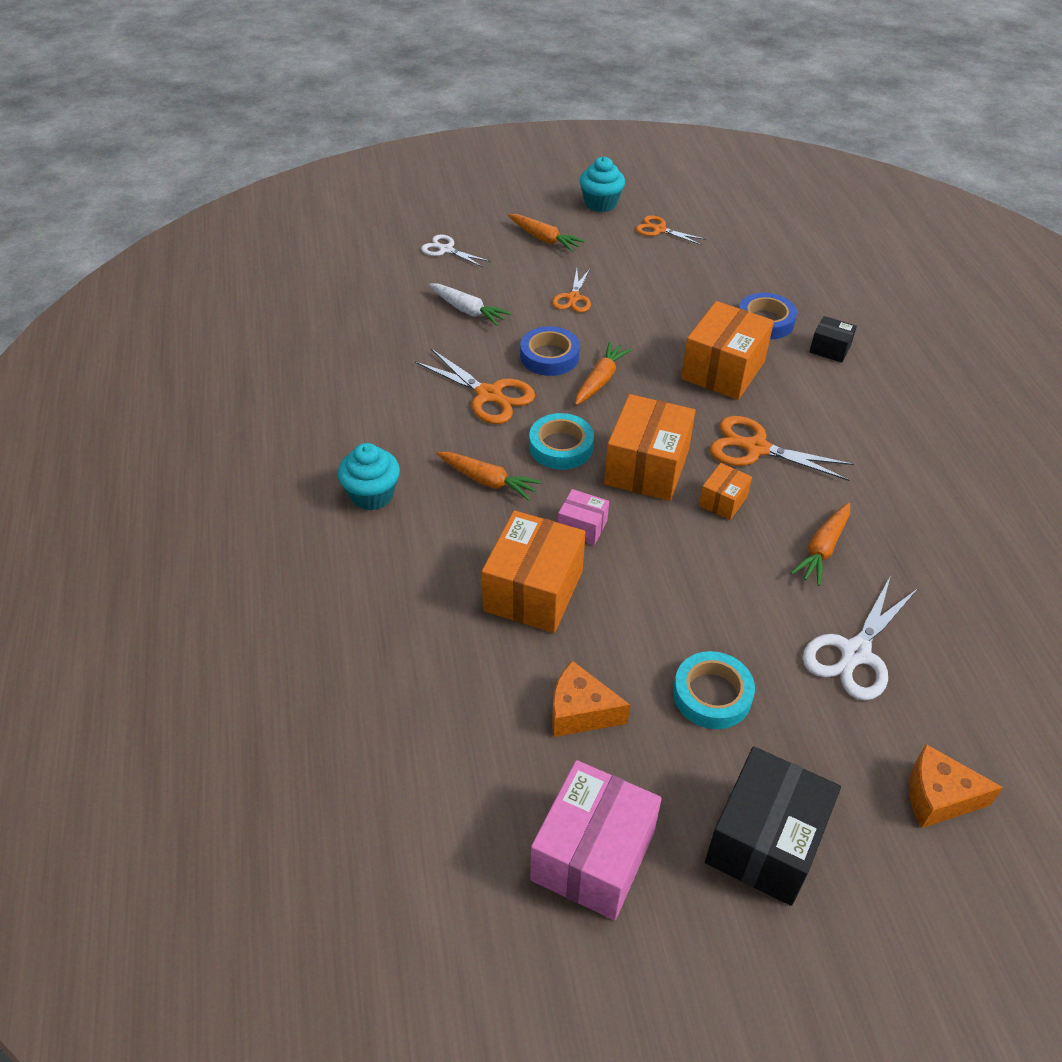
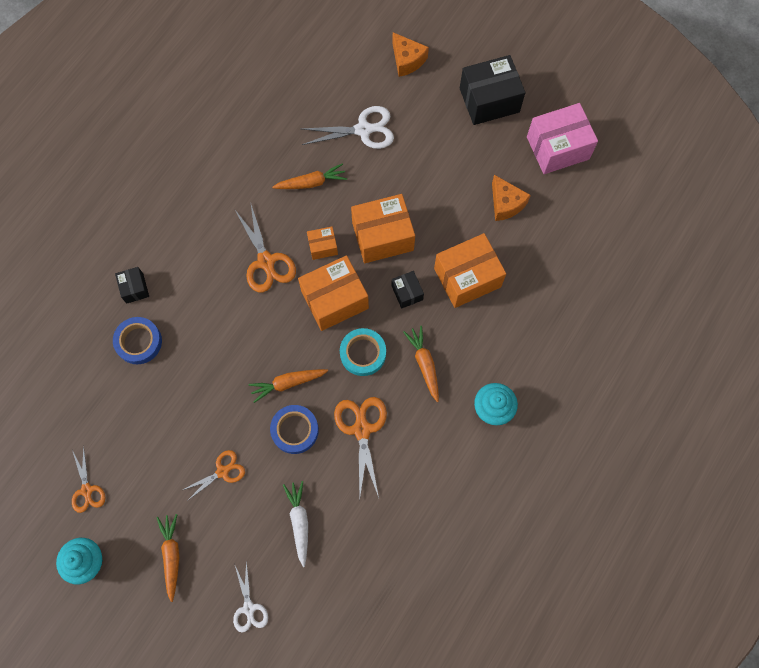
camera: 135 degrees left, 25 degrees up
pink box [558,489,609,545] -> black box [391,271,424,309]
turquoise tape [673,651,755,729] -> none
orange box [681,301,774,400] -> orange box moved to [351,194,415,263]

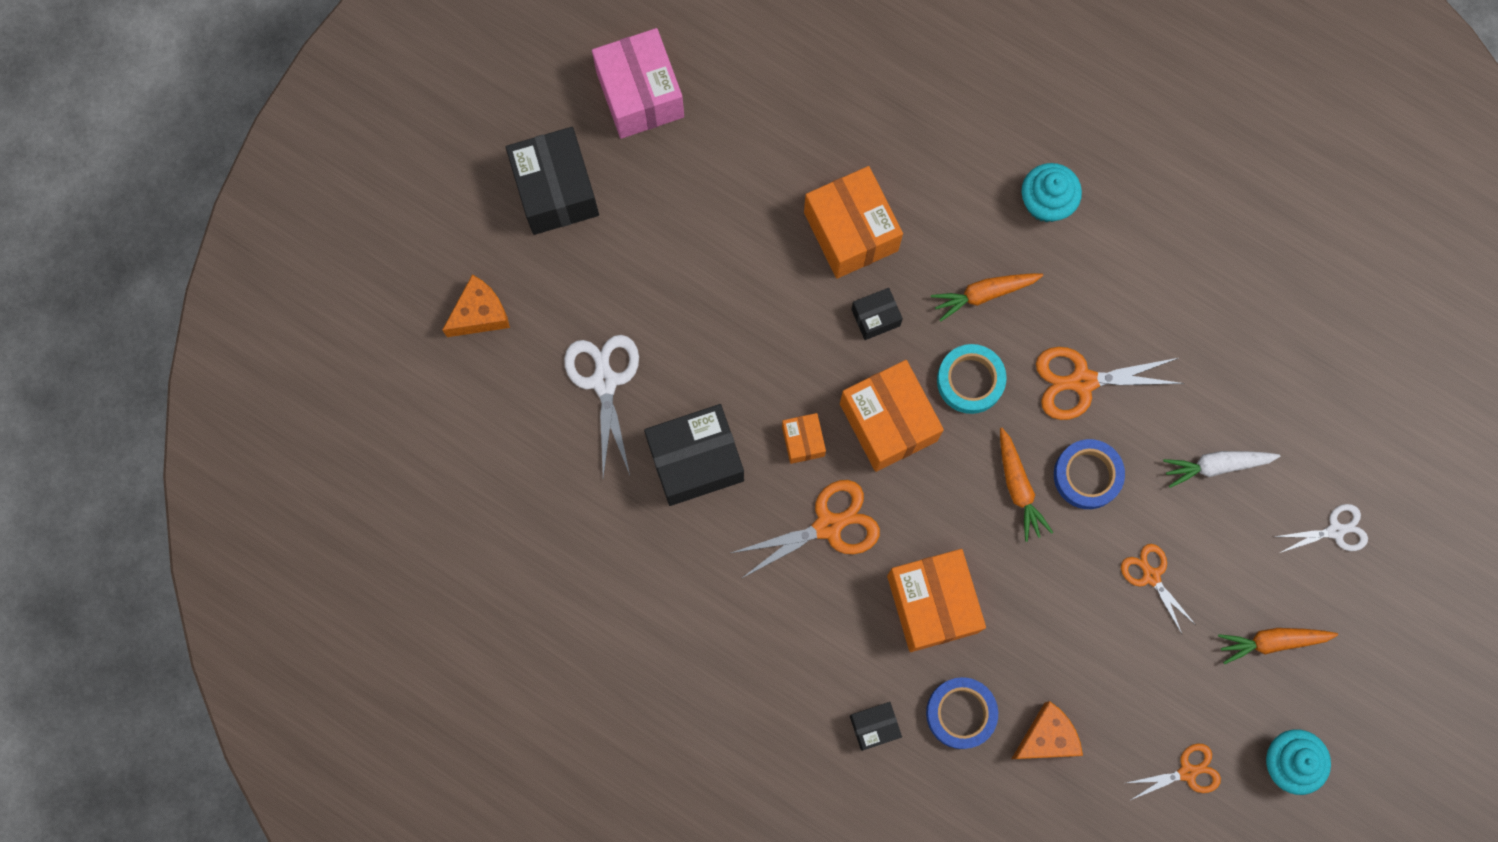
camera: 90 degrees left, 5 degrees up
orange carrot [272,163,347,189] -> black box [644,404,744,506]
orange box [351,194,415,263] -> orange box moved to [887,549,986,652]
orange cheese [492,175,531,221] -> orange cheese moved to [1012,701,1083,759]

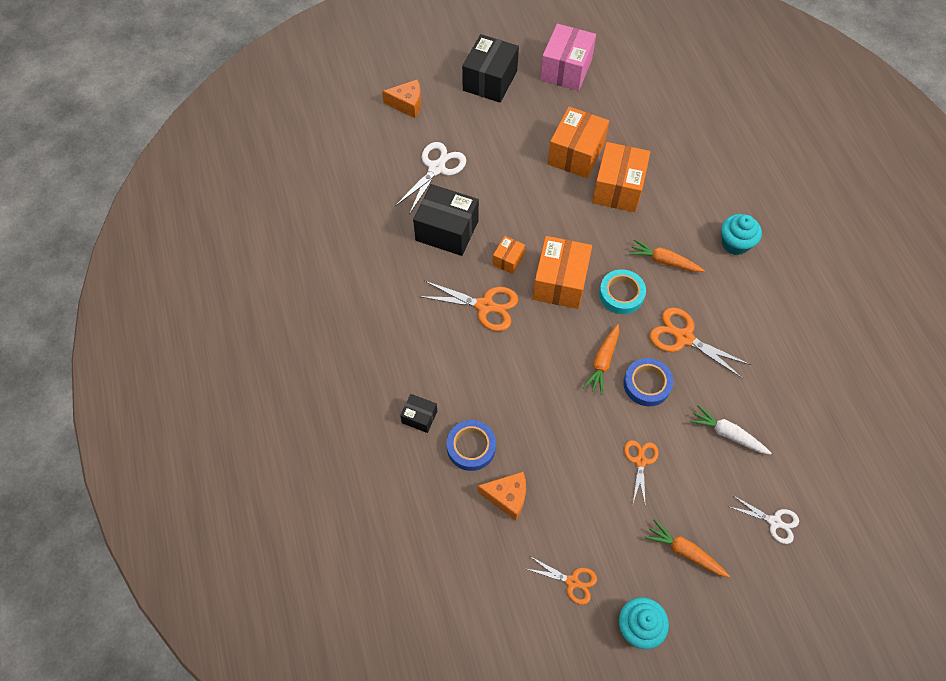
camera: 40 degrees right, 15 degrees down
black box [851,288,903,340] -> none
orange box [887,549,986,652] -> orange box moved to [548,107,609,179]

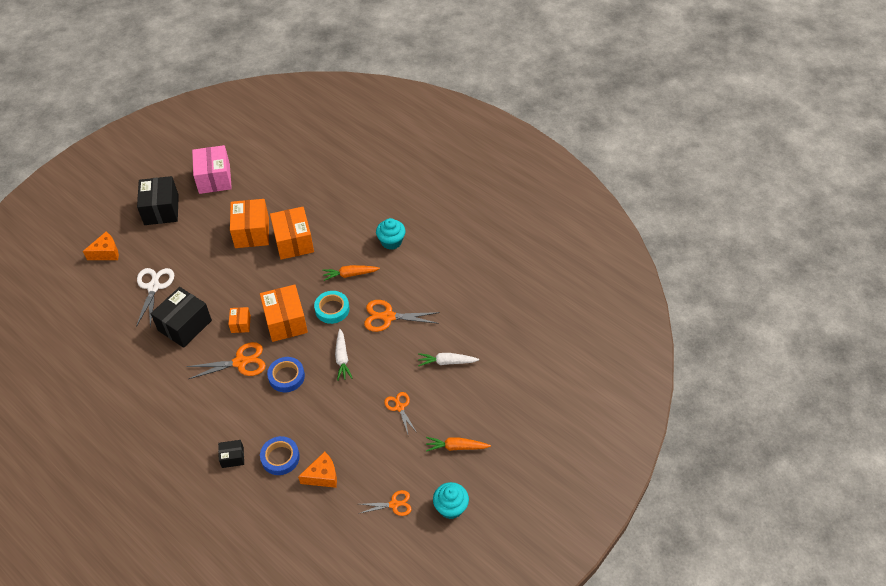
camera: 30 degrees left, 10 degrees down
black box [413,184,479,256] -> black box turned 45 degrees counterclockwise [151,287,212,348]
orange carrot [583,324,619,395] -> white carrot [335,329,352,381]
blue tape [623,358,673,406] -> blue tape moved to [267,357,305,392]
white scissors [730,495,799,544] -> none

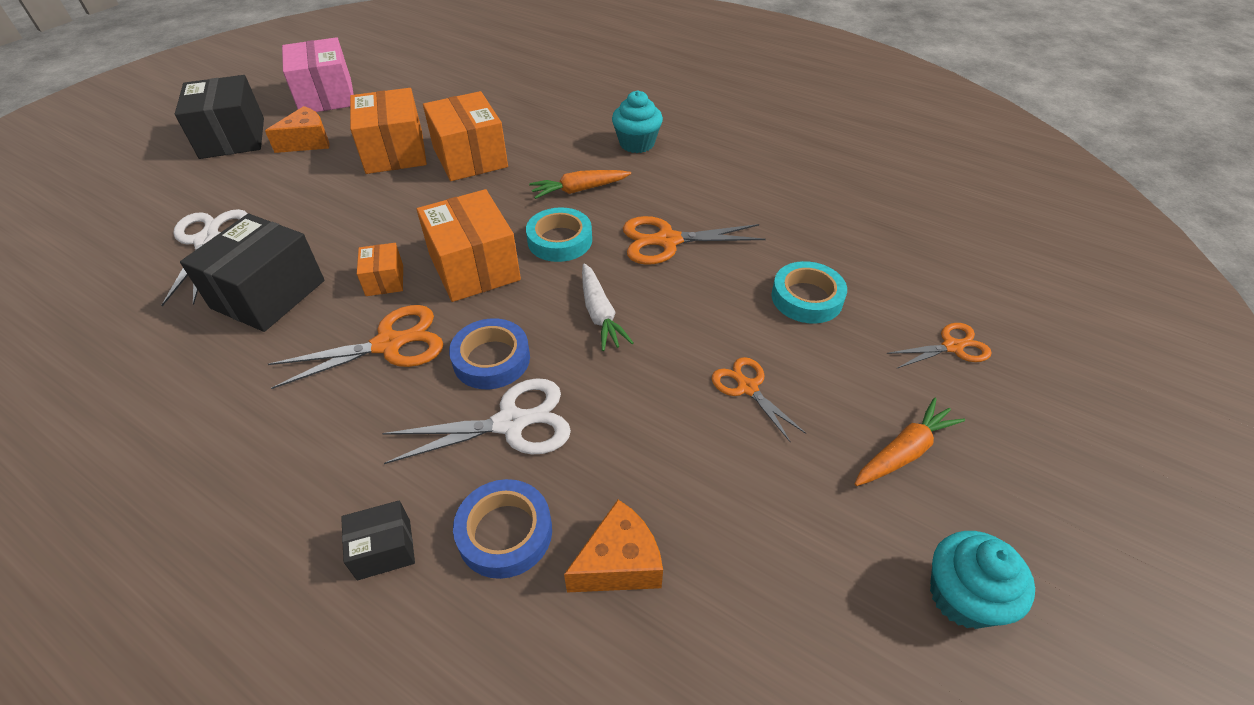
camera: 10 degrees left, 5 degrees down
orange cheese [83,232,119,260] -> orange cheese moved to [265,106,330,153]
orange scissors [358,490,412,516] -> orange scissors moved to [887,323,992,368]
white carrot [418,353,479,366] -> turquoise tape [772,261,847,324]
orange carrot [426,437,491,452] -> orange carrot turned 150 degrees clockwise [854,398,965,486]
none -> white scissors [382,378,571,464]

